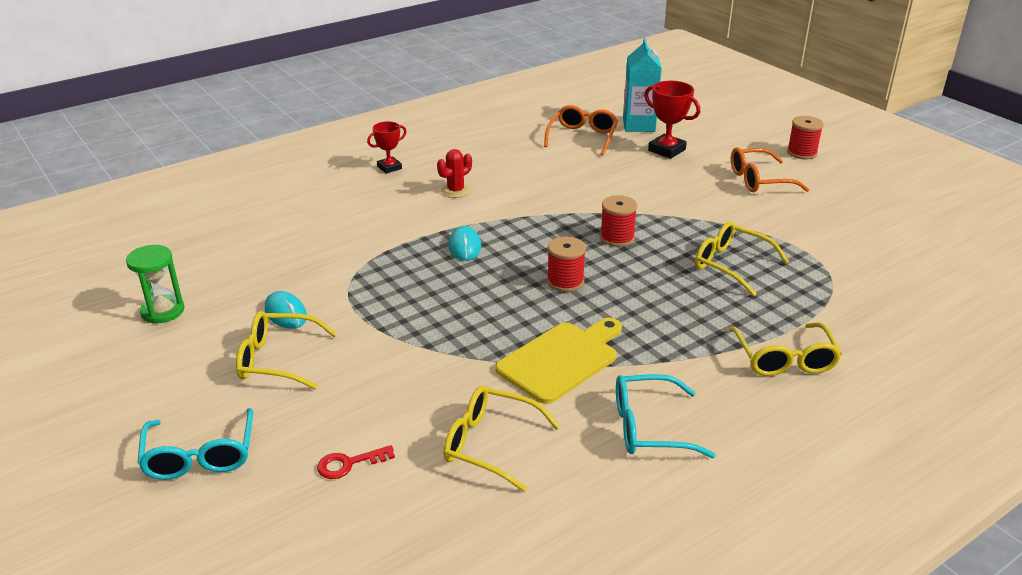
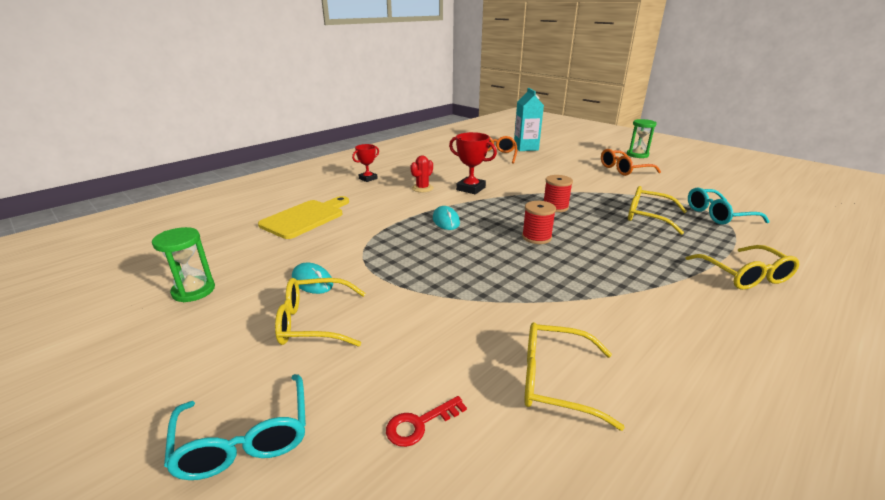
camera: 10 degrees left, 5 degrees down
yellow cutting board [495,318,622,404] -> yellow cutting board moved to [258,196,349,239]
turquoise glasses [616,374,716,458] -> turquoise glasses moved to [688,188,770,225]
red trophy [644,81,700,159] -> red trophy moved to [449,132,497,194]
red spool [787,116,824,159] -> green hourglass [627,119,657,158]

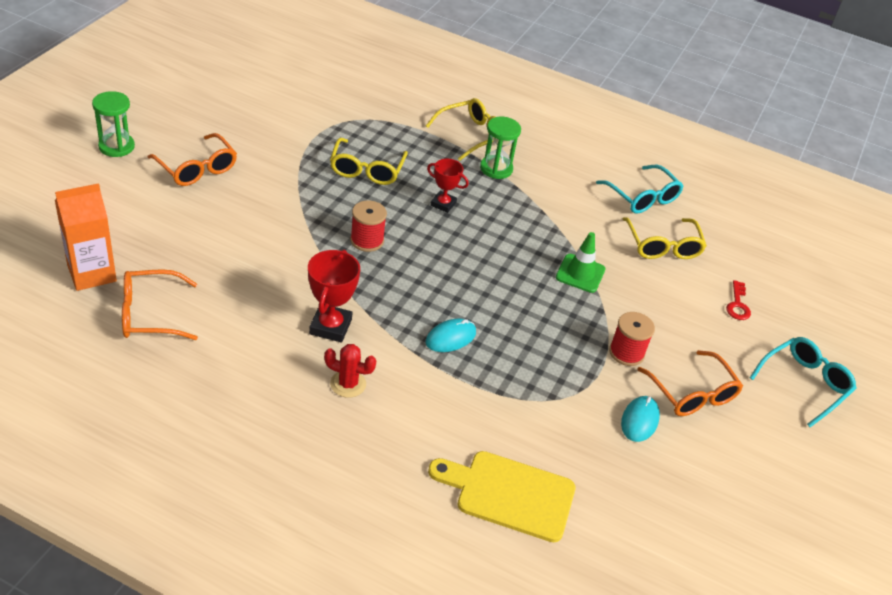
camera: 115 degrees left, 15 degrees up
green hourglass [152,227,215,302] -> green hourglass moved to [480,117,521,179]
yellow glasses [275,278,366,347] -> orange glasses [637,350,743,416]
red trophy [352,144,379,182] -> red trophy moved to [427,159,469,213]
red key [386,396,467,447] -> red key turned 60 degrees clockwise [726,280,751,320]
turquoise carton [514,88,544,151] -> orange carton [55,183,117,291]
red spool [522,201,556,244] -> red spool moved to [609,312,655,366]
turquoise glasses [688,188,770,225] -> turquoise glasses moved to [596,165,683,214]
none -> green traffic cone [556,232,605,293]

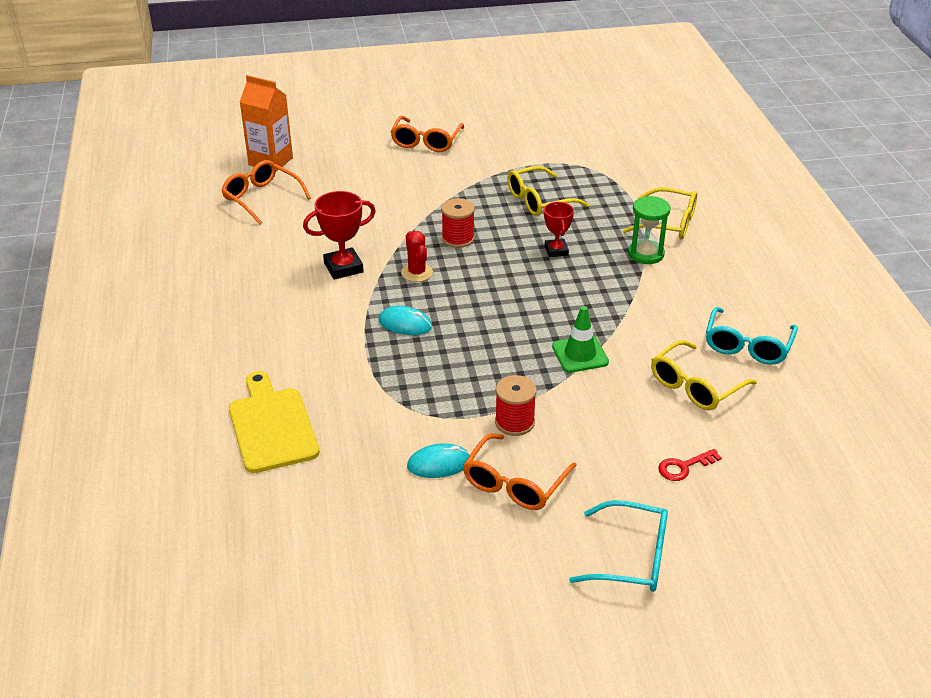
camera: 60 degrees right, 5 degrees down
green hourglass [92,91,135,157] -> none
red cactus [324,344,376,398] -> red cactus moved to [401,231,433,282]

